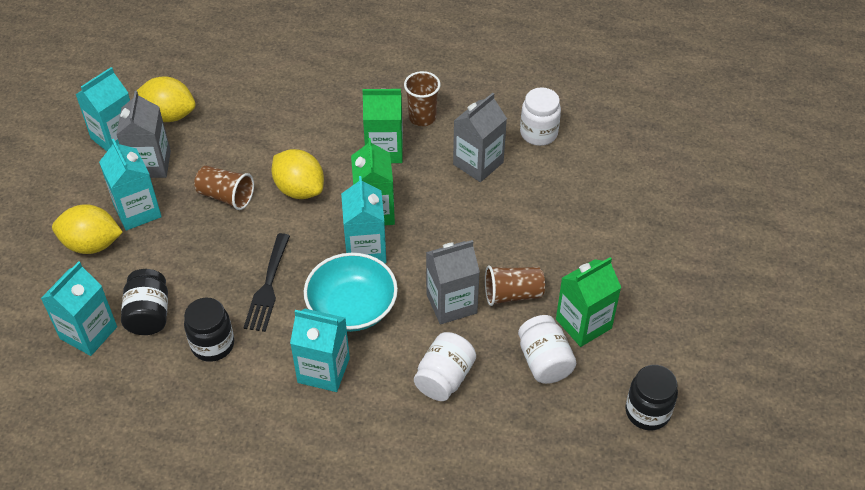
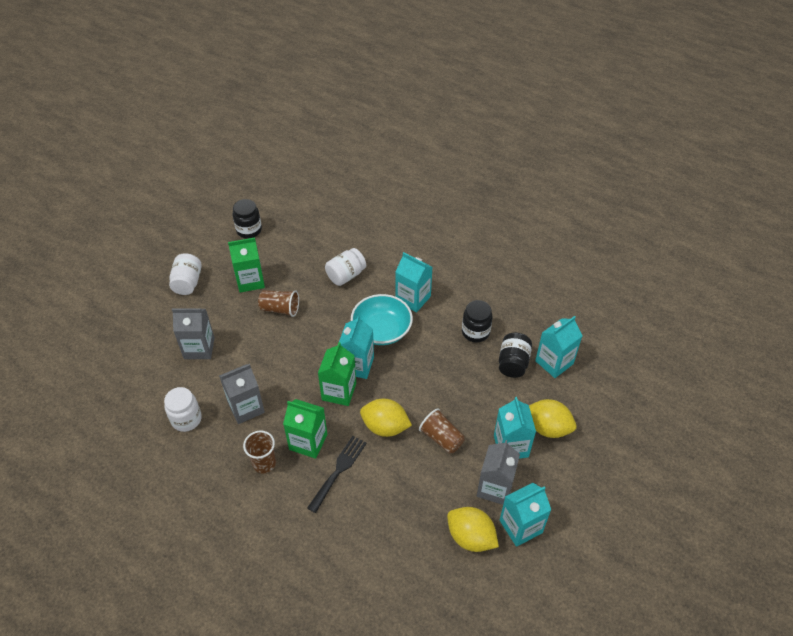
camera: 160 degrees left, 0 degrees up
black fork [243,233,290,332] -> black fork moved to [307,436,367,513]
yellow lemon [271,149,324,199] -> yellow lemon turned 45 degrees counterclockwise [360,399,412,437]
grey carton [426,240,480,324] -> grey carton moved to [172,309,215,359]
white jar [518,315,576,384] -> white jar moved to [169,253,202,295]

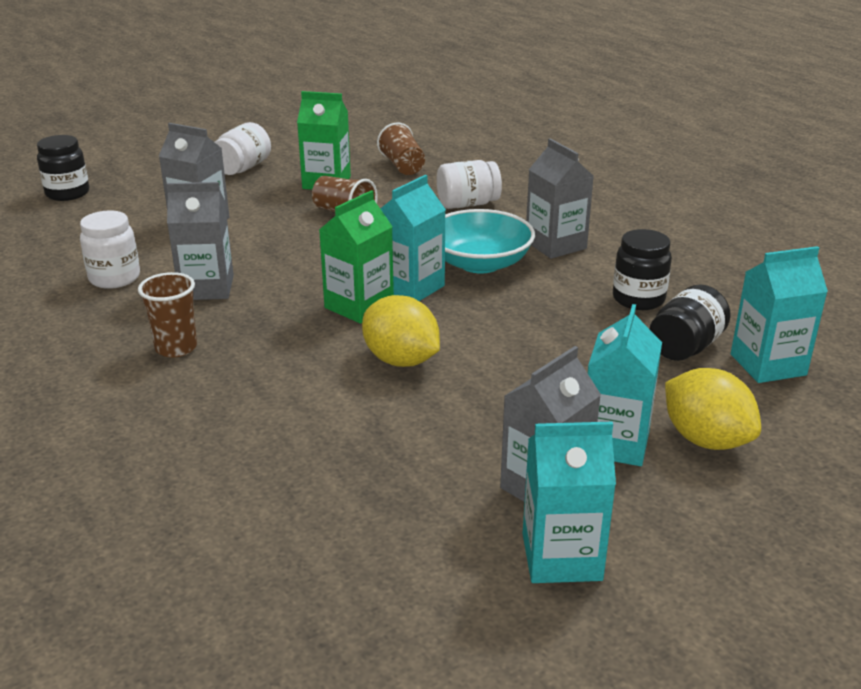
camera: 25 degrees right, 20 degrees down
black jar [233,199,262,239] -> black jar moved to [37,135,89,201]
green carton [283,399,327,459] -> none
black fork [307,436,367,513] -> none
turquoise carton [395,252,432,313] -> grey carton [526,138,594,259]
brown cup [419,408,465,454] -> brown cup moved to [377,122,425,175]
yellow lemon [447,507,499,552] -> none

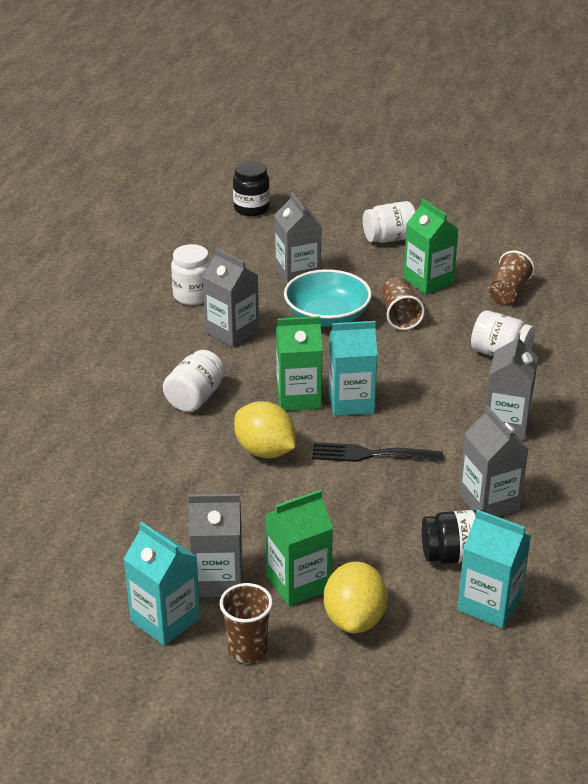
camera: 45 degrees right, 5 degrees up
brown cup [138,272,197,358] -> brown cup moved to [220,583,273,663]
yellow lemon [362,295,440,367] -> yellow lemon turned 45 degrees counterclockwise [234,401,296,458]
turquoise bowl [445,209,535,274] -> turquoise bowl moved to [284,269,372,327]
turquoise carton [588,304,662,466] -> green carton [265,490,333,606]
black jar [613,229,672,310] -> grey carton [459,406,529,517]
none -> white jar [163,350,225,412]
none -> black fork [312,442,443,462]

